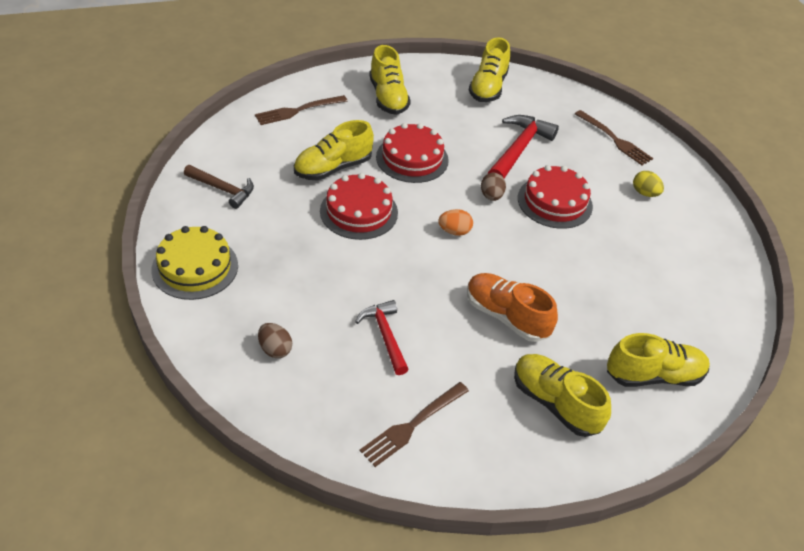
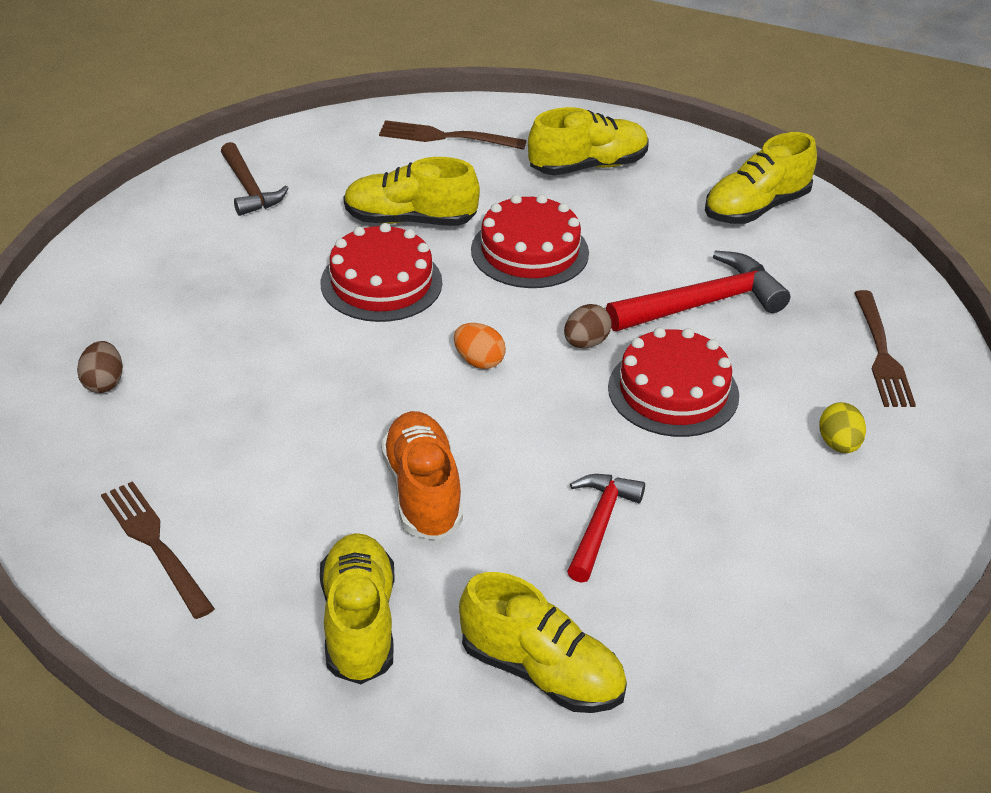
camera: 40 degrees right, 5 degrees down
yellow cake [151,226,238,300] -> none
red hammer [355,300,409,375] -> red hammer moved to [567,474,645,583]
brown fork [360,382,469,467] -> brown fork turned 60 degrees clockwise [101,481,215,619]
yellow shoe [369,45,411,115] -> yellow shoe turned 135 degrees counterclockwise [528,107,649,175]

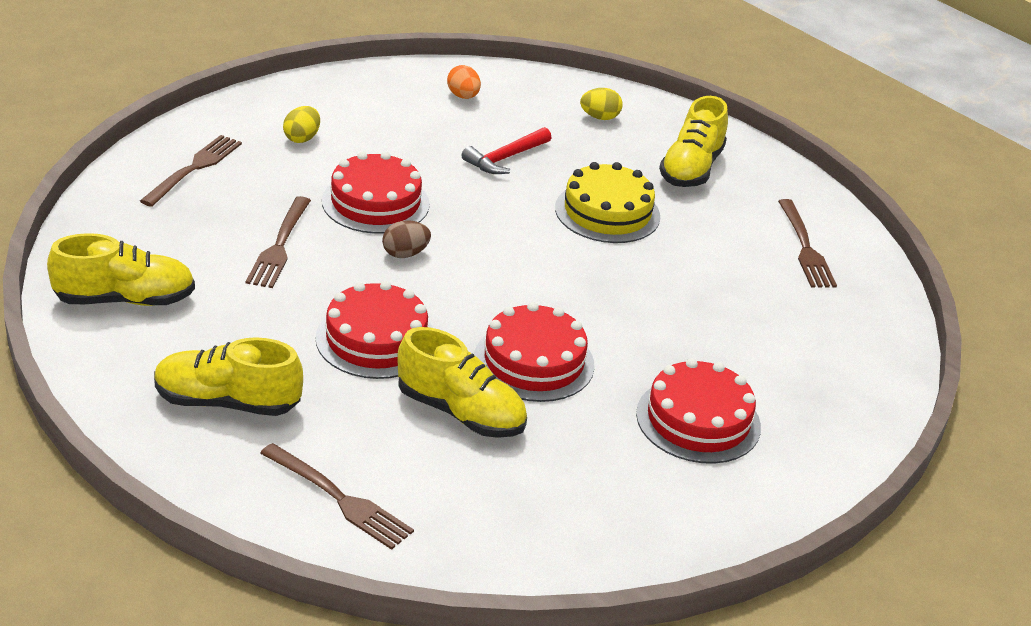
camera: 155 degrees left, 5 degrees down
brown egg [77,341,123,393] -> none
brown hammer [221,142,289,216] -> none
orange shoe [381,411,463,540] -> yellow cake [555,162,660,243]
orange egg [454,323,506,369] -> orange egg moved to [447,65,481,99]
yellow shoe [459,572,627,713] -> yellow egg [580,88,623,120]
red hammer [606,251,790,331] -> brown fork [246,196,311,288]
none -> red cake [636,358,761,464]

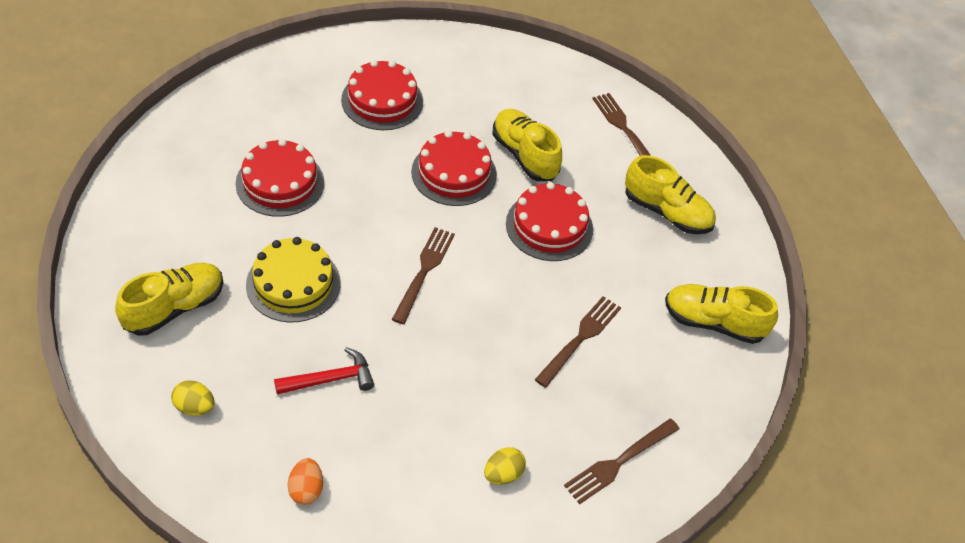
camera: 155 degrees left, 15 degrees up
red cake [322,152,430,234] -> red cake moved to [236,139,324,217]
brown egg [382,220,431,258] -> none
brown fork [778,199,837,288] -> brown fork moved to [392,227,455,324]

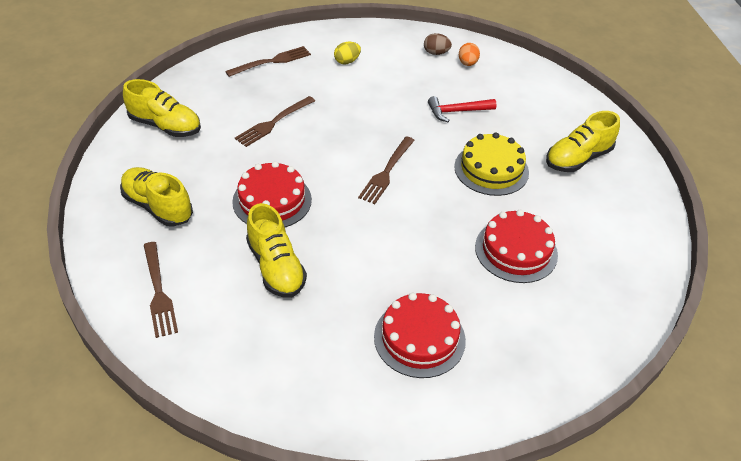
camera: 170 degrees left, 5 degrees down
yellow egg [171,380,215,416] -> none
red cake [411,130,497,206] -> none
none -> brown egg [424,33,452,55]

